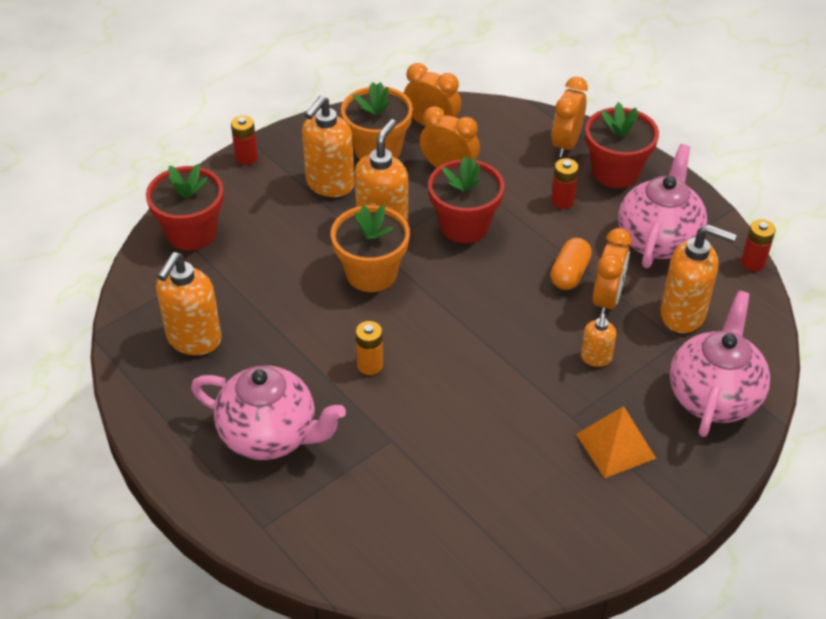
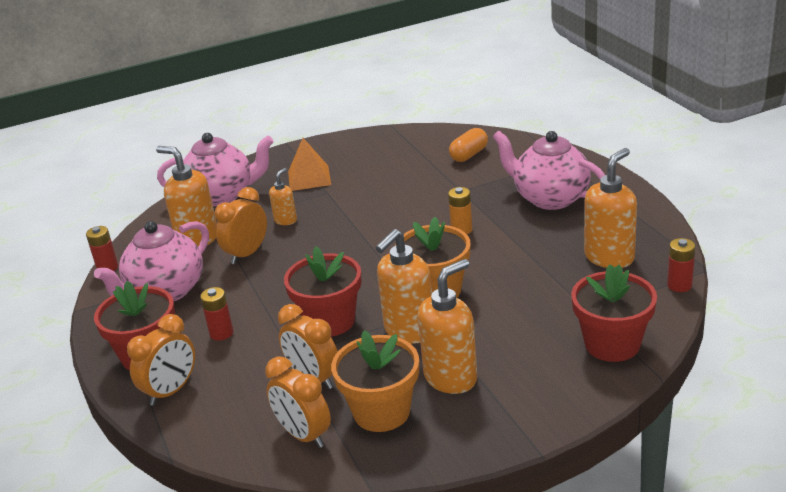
camera: 160 degrees left, 15 degrees down
red battery [231,115,258,165] -> red battery moved to [667,238,695,292]
orange capsule [550,238,592,290] -> orange capsule moved to [449,128,488,162]
pink teapot [670,291,770,437] -> pink teapot turned 135 degrees counterclockwise [157,133,274,206]

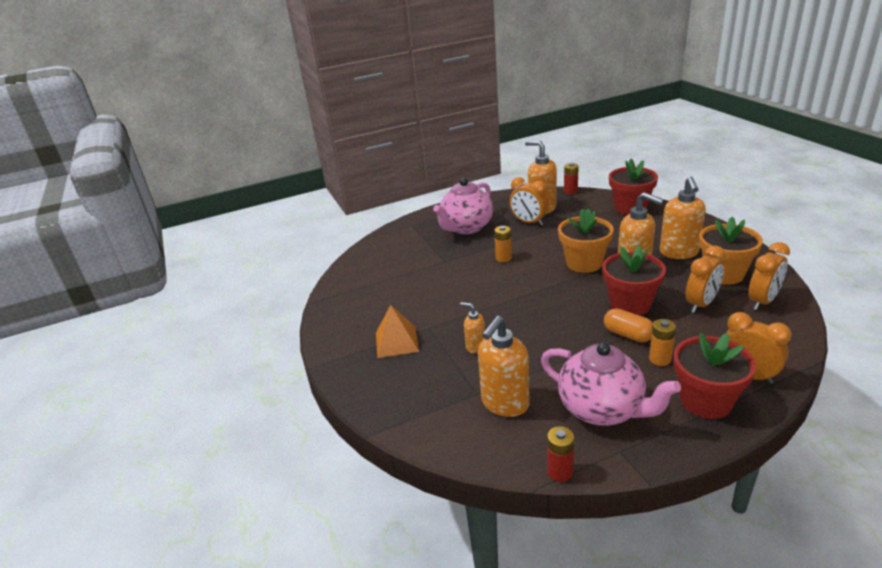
camera: 90 degrees left, 0 degrees up
pink teapot [157,133,274,206] -> none
red battery [200,287,234,341] -> orange battery [649,319,676,366]
orange clock [215,187,267,264] -> orange clock moved to [509,177,549,225]
orange soap dispenser [418,259,477,394] -> orange soap dispenser turned 135 degrees counterclockwise [660,176,706,259]
orange capsule [449,128,488,162] -> orange capsule moved to [604,308,653,342]

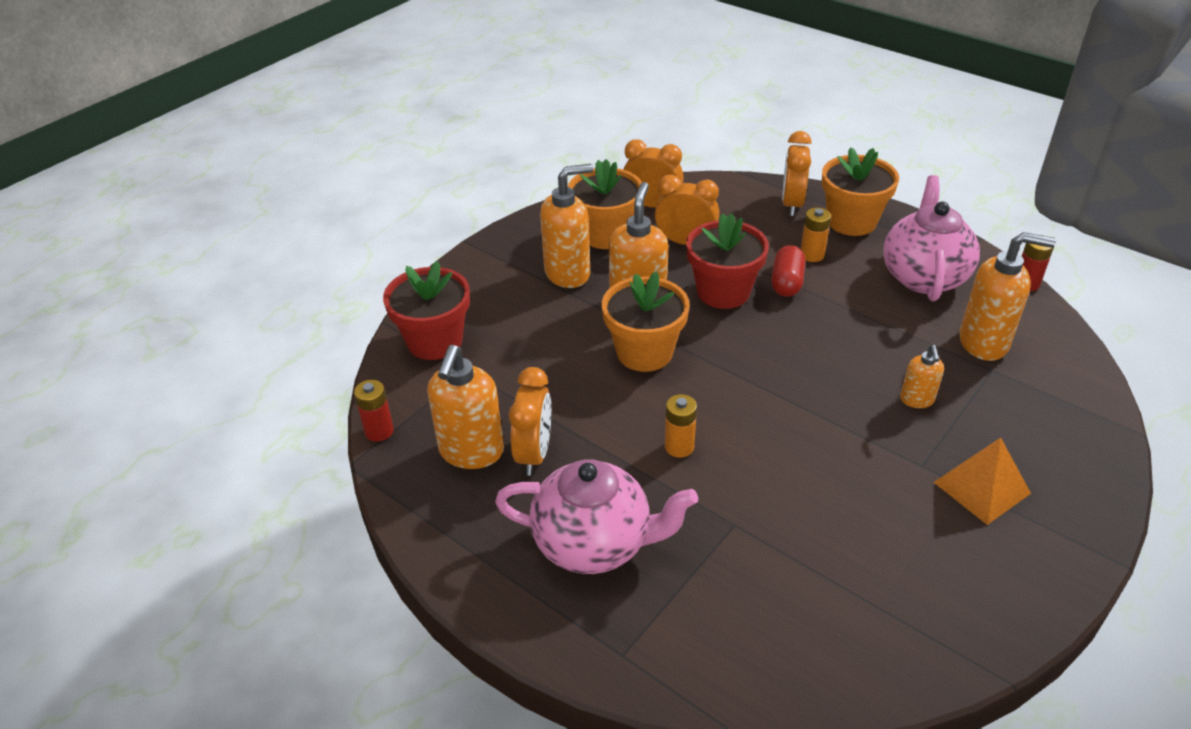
camera: 120 degrees left, 10 degrees up
orange capsule [604,308,653,342] -> red capsule [771,245,805,297]
red flower pot [673,333,756,419] -> orange flower pot [822,147,899,236]

